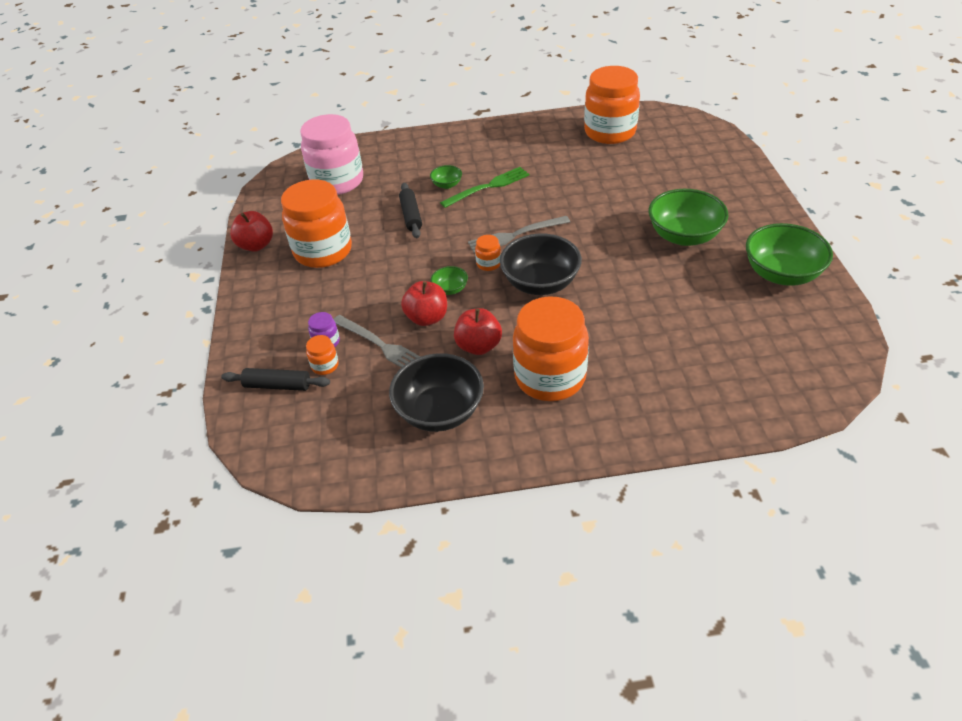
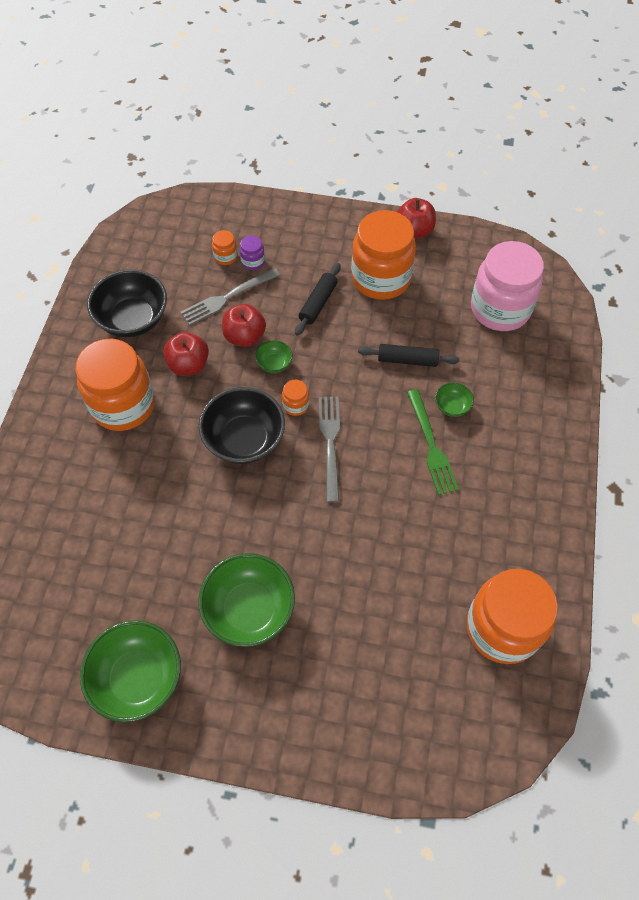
camera: 105 degrees right, 15 degrees up
black rolling pin [221,368,330,391] -> black rolling pin moved to [295,263,340,336]

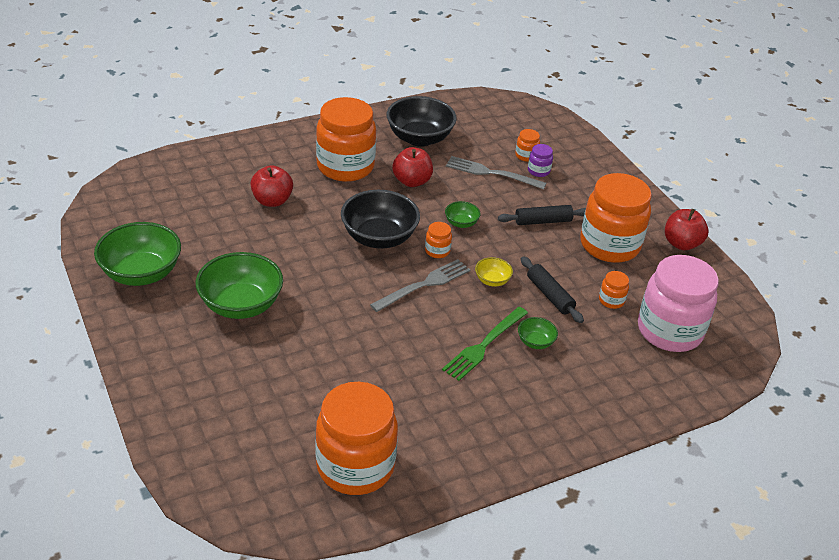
camera: 50 degrees right, 20 degrees down
red apple [222,304,266,347] -> red apple moved to [251,165,293,207]
none -> yellow bowl [475,257,513,287]
none -> orange jar [599,271,629,309]

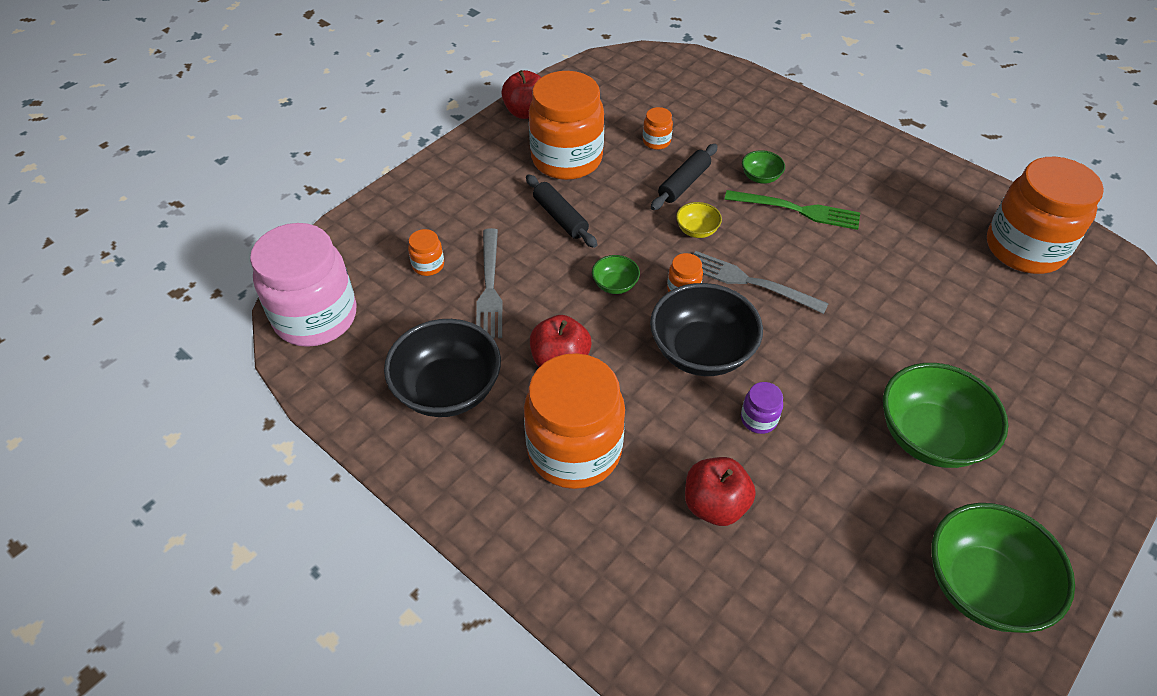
camera: 110 degrees left, 10 degrees up
purple jar [528,144,553,177] -> purple jar moved to [741,382,783,434]
pink jar [638,255,719,352] -> pink jar moved to [250,223,356,347]

